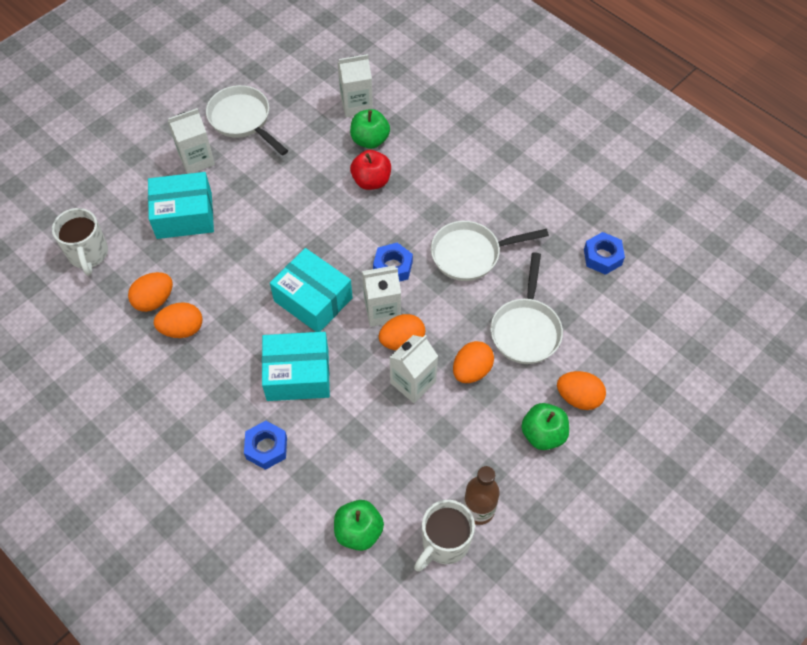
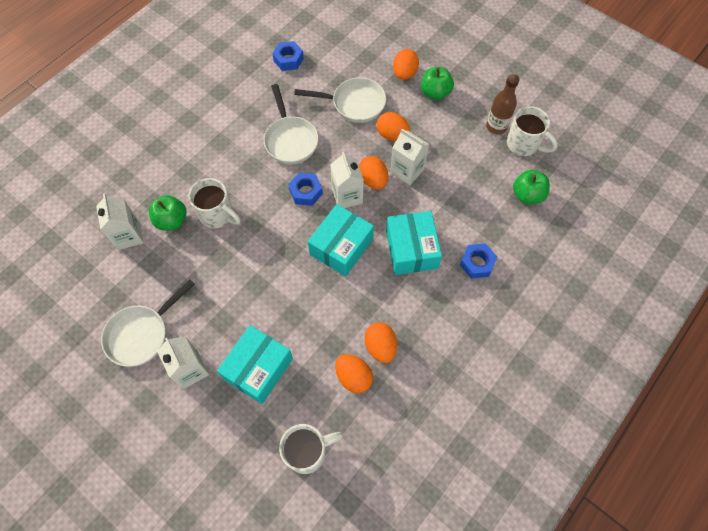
camera: 95 degrees left, 5 degrees up
turquoise box [148,172,214,239] -> turquoise box turned 45 degrees clockwise [217,325,293,404]
red apple [350,150,391,190] -> white mug [188,178,240,228]

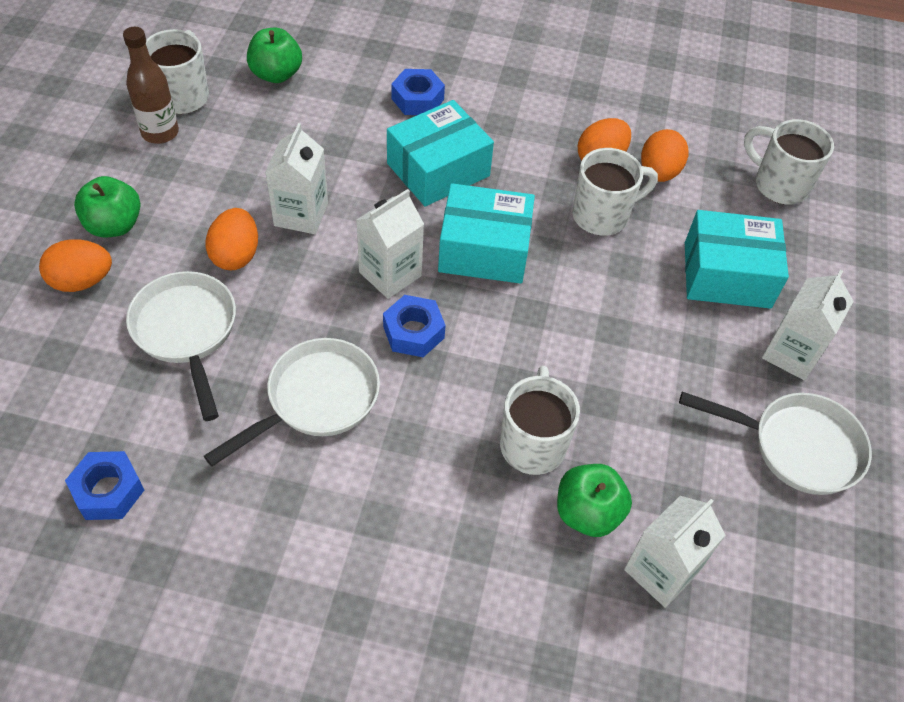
camera: 120 degrees left, 10 degrees down
orange egg [359,156,388,189] -> none
none -> white mug [572,148,658,236]

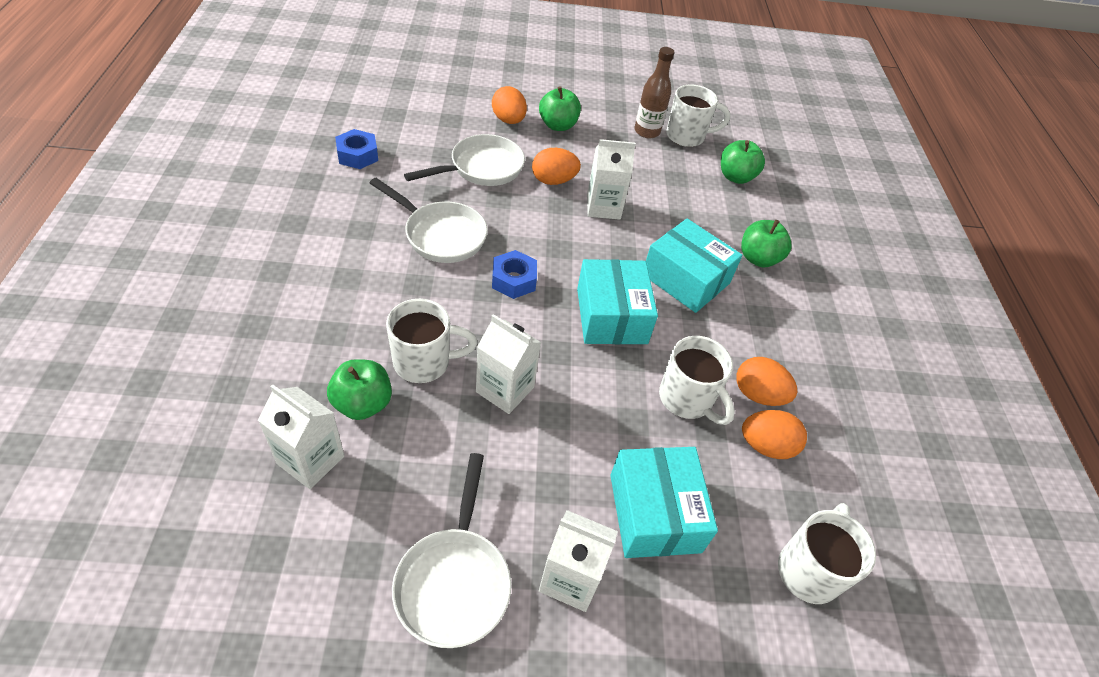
camera: 75 degrees right, 5 degrees down
white carton [357,189,424,299] -> white carton moved to [476,314,541,414]
blue nut [391,69,445,115] -> green apple [741,220,792,267]

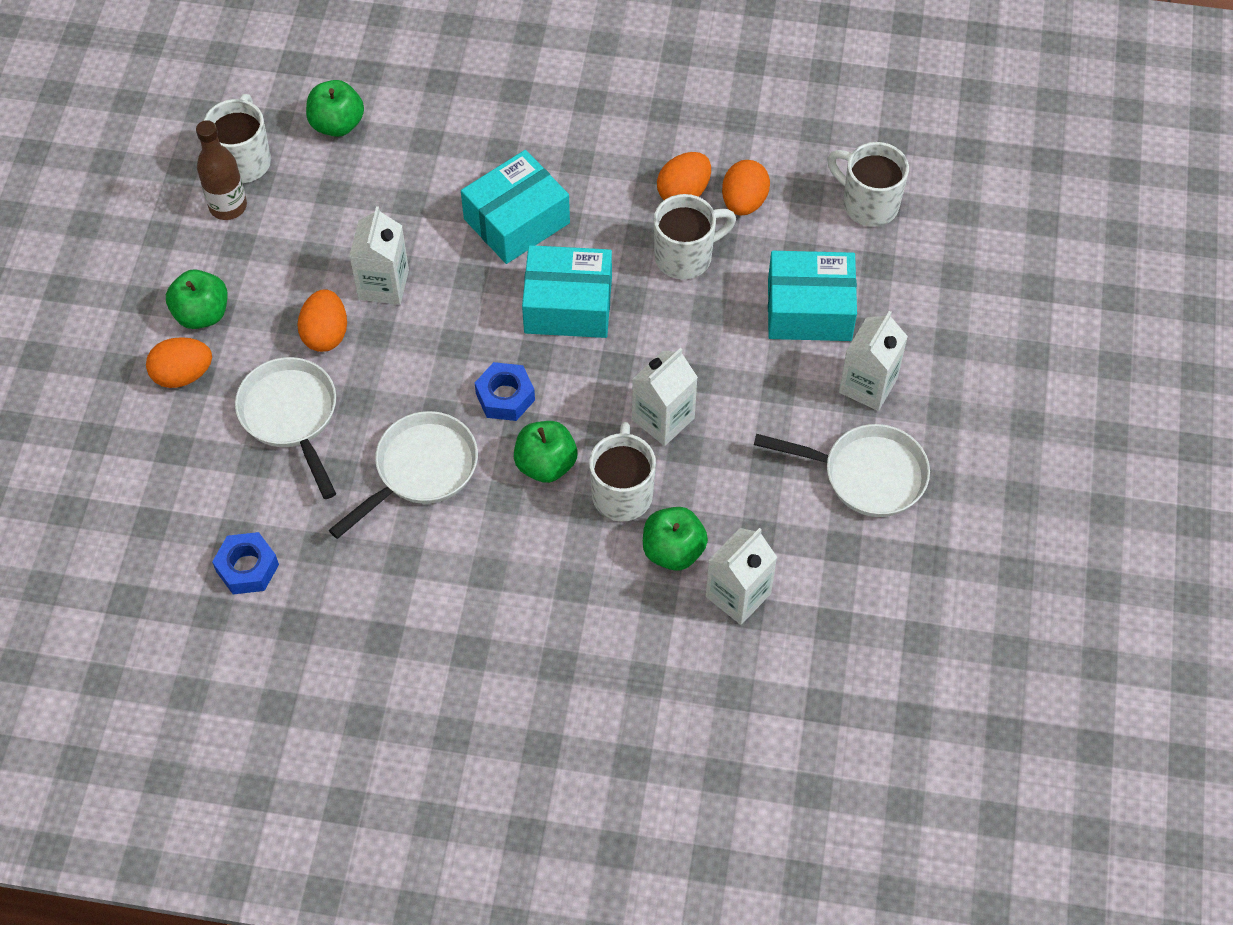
camera: 75 degrees left, 10 degrees up
green apple [741,220,792,267] -> green apple moved to [514,421,577,483]

